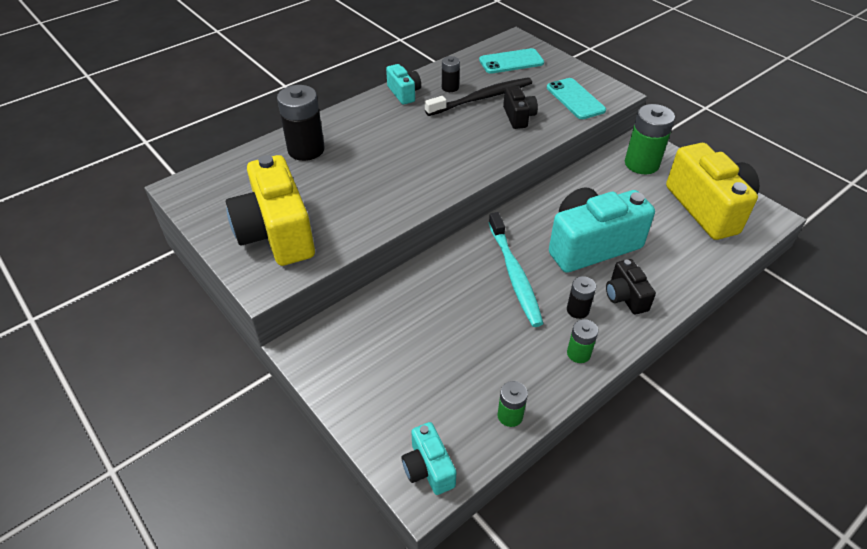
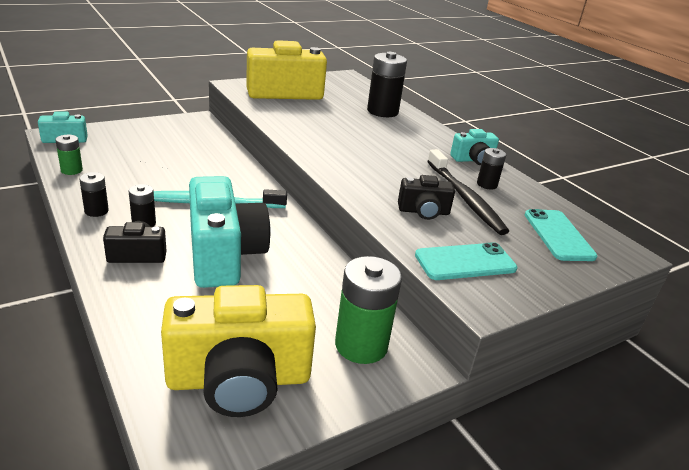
camera: 95 degrees right, 15 degrees down
green battery [567,319,598,363] -> black battery [79,172,109,217]

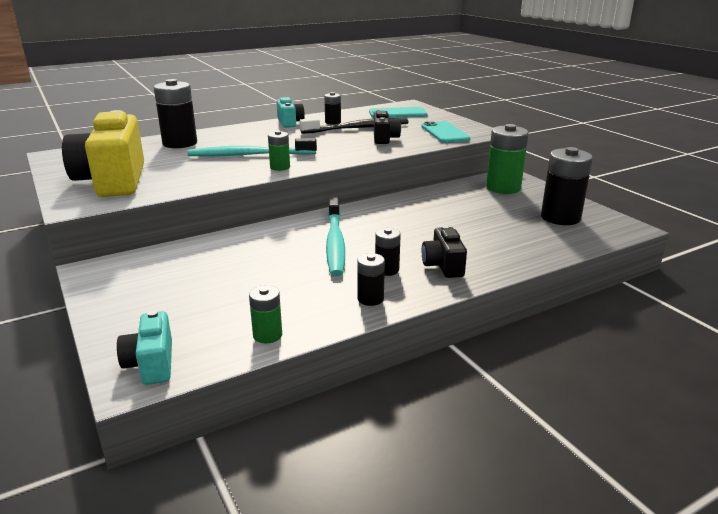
camera: 85 degrees left, 5 degrees down
yellow camera [161,285,316,417] -> black battery [541,147,593,225]
turquoise camera [189,176,271,288] -> none
none -> turquoise toothbrush [187,138,317,157]
none -> green battery [268,131,290,171]

